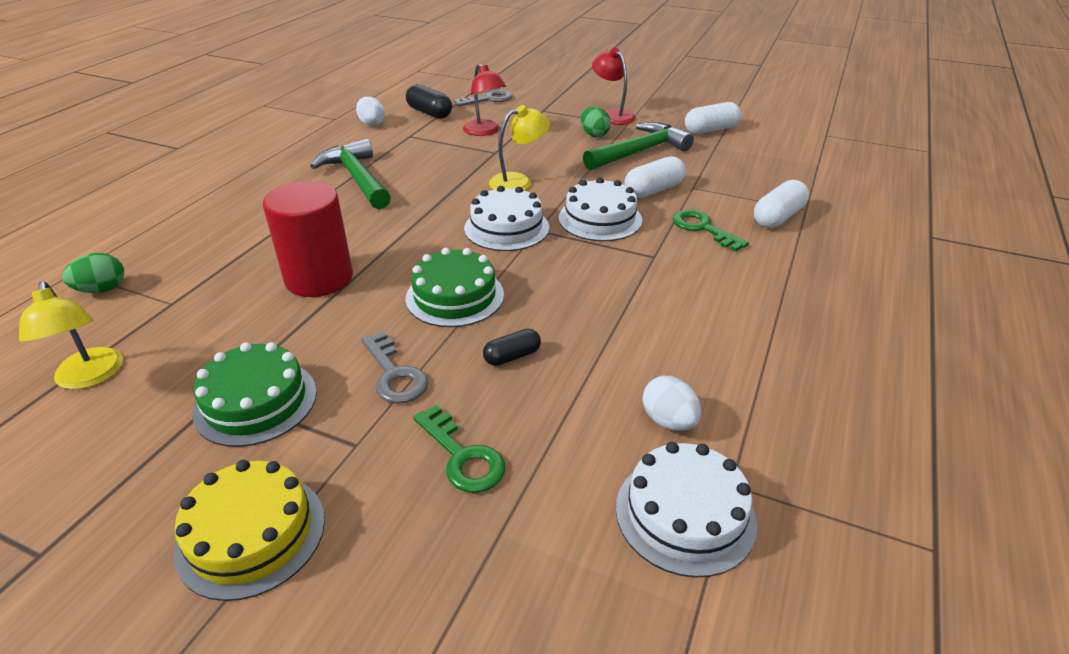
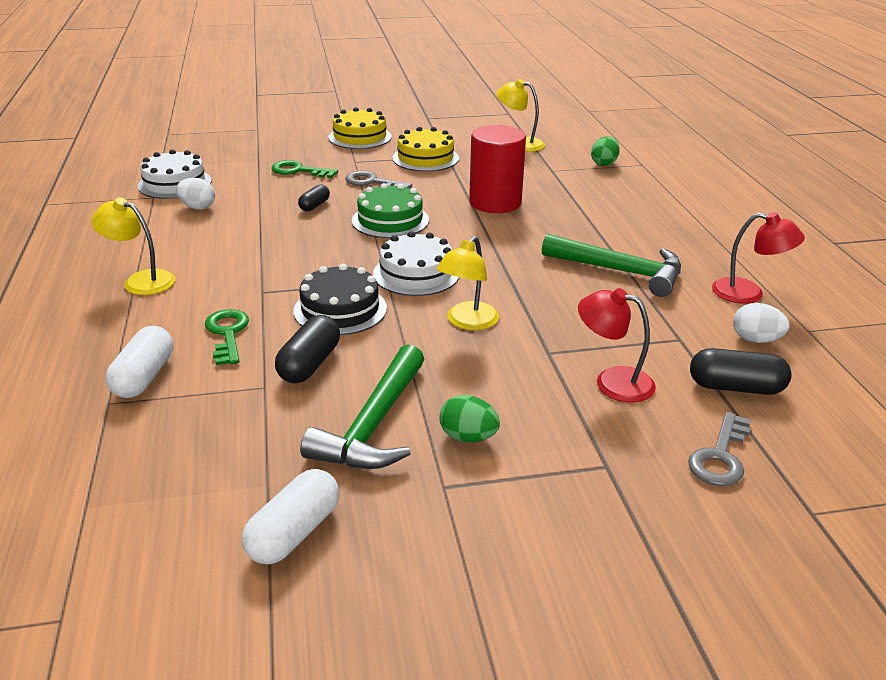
camera: 145 degrees right, 5 degrees down
green cake [192,342,317,447] -> yellow cake [392,127,459,172]
white cake [559,177,642,241] -> black cake [294,264,387,335]
red lamp [592,48,635,125] -> red lamp moved to [712,212,805,304]
white capsule [624,156,686,198] -> black capsule [275,315,340,384]
green key [673,210,749,252] -> green key turned 120 degrees counterclockwise [205,309,249,365]
none -> yellow lamp [91,197,175,295]

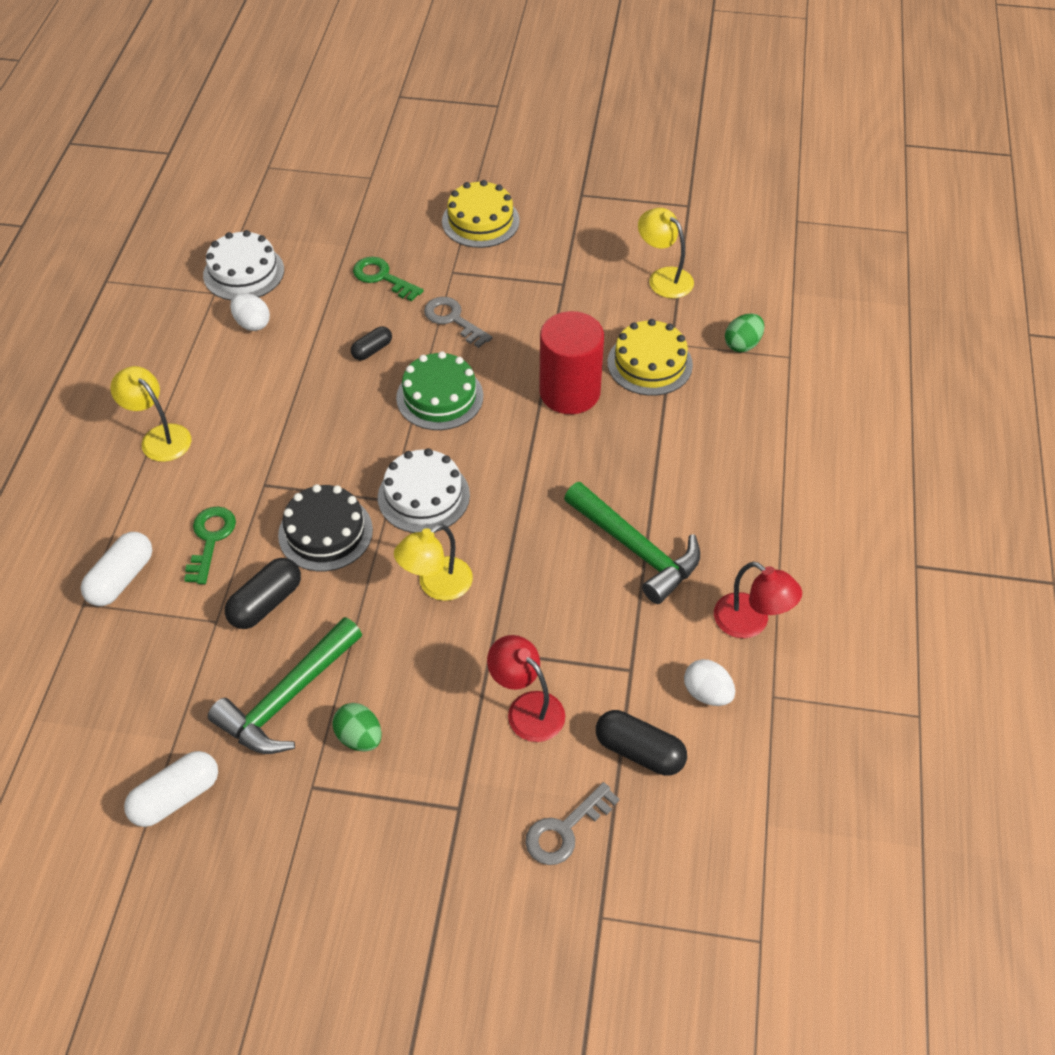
camera: 20 degrees right, 20 degrees up
yellow cake [392,127,459,172] -> yellow cake moved to [607,319,693,396]

